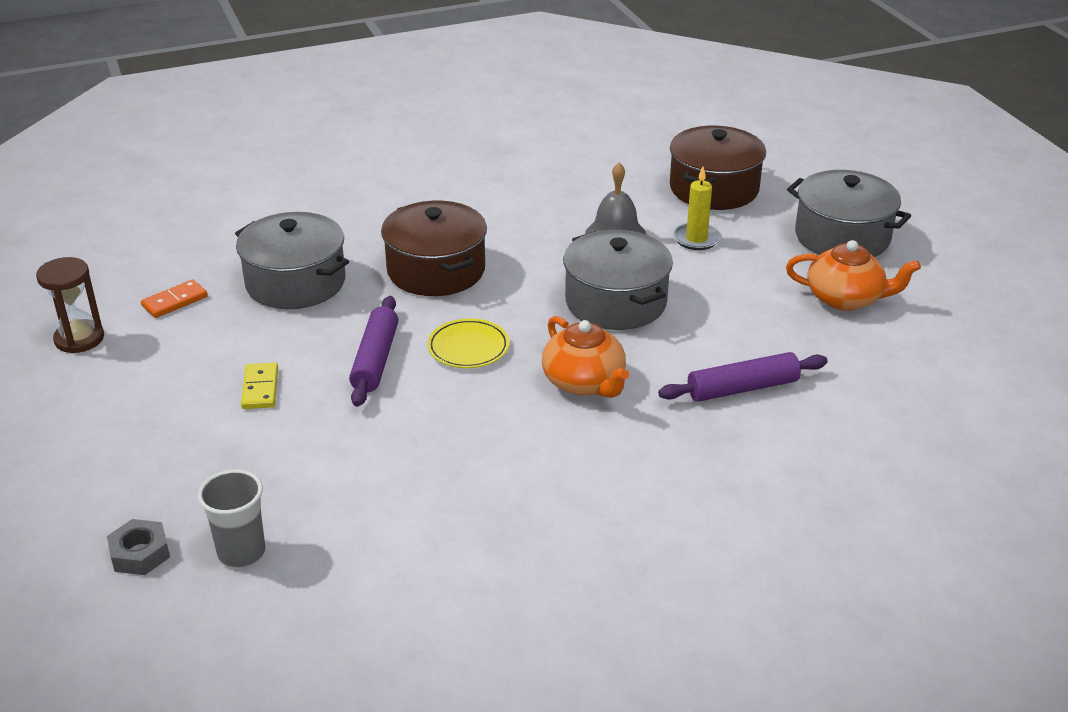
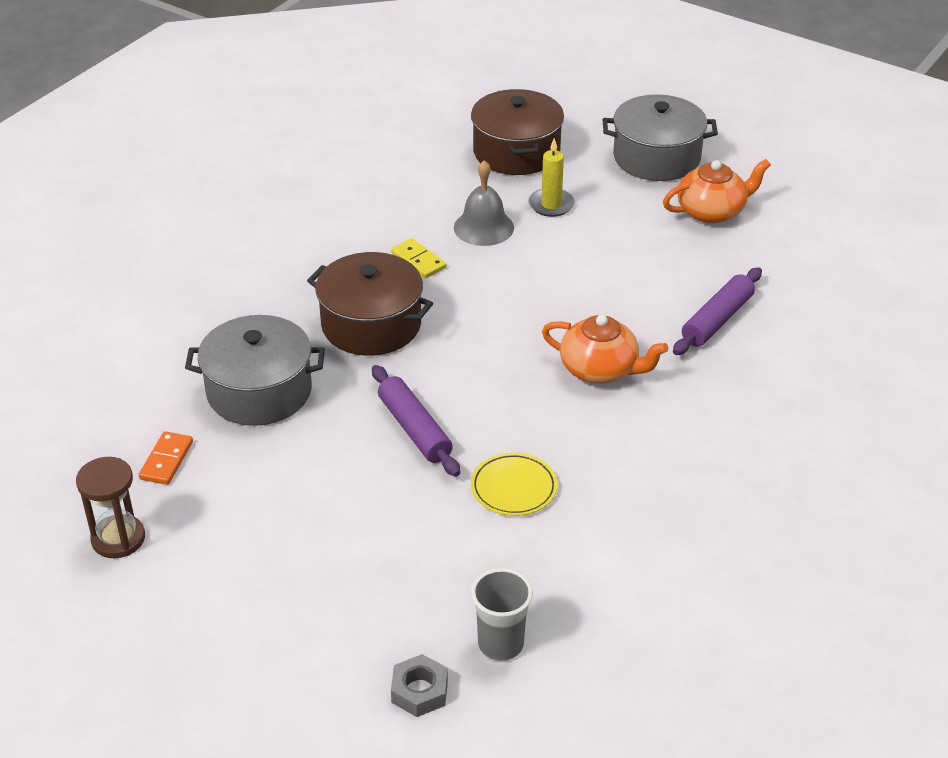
camera: 35 degrees left, 5 degrees up
yellow domino [241,362,278,409] -> yellow domino moved to [391,238,446,278]
yellow plate [427,318,509,368] -> yellow plate moved to [471,452,557,516]
grey pot [563,230,673,330] -> none

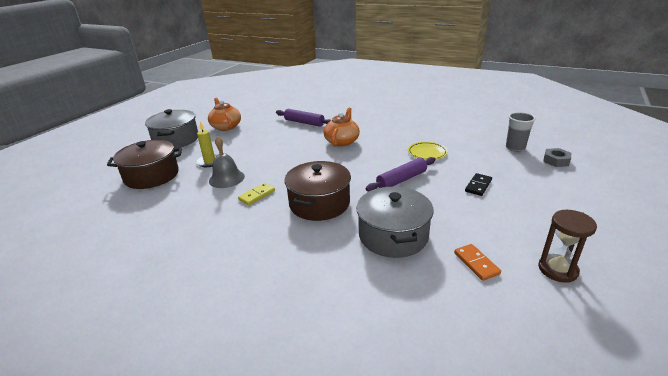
camera: 95 degrees left, 10 degrees down
orange domino [139,431,193,485] -> orange domino turned 60 degrees clockwise [454,244,501,281]
none -> black domino [465,173,492,196]

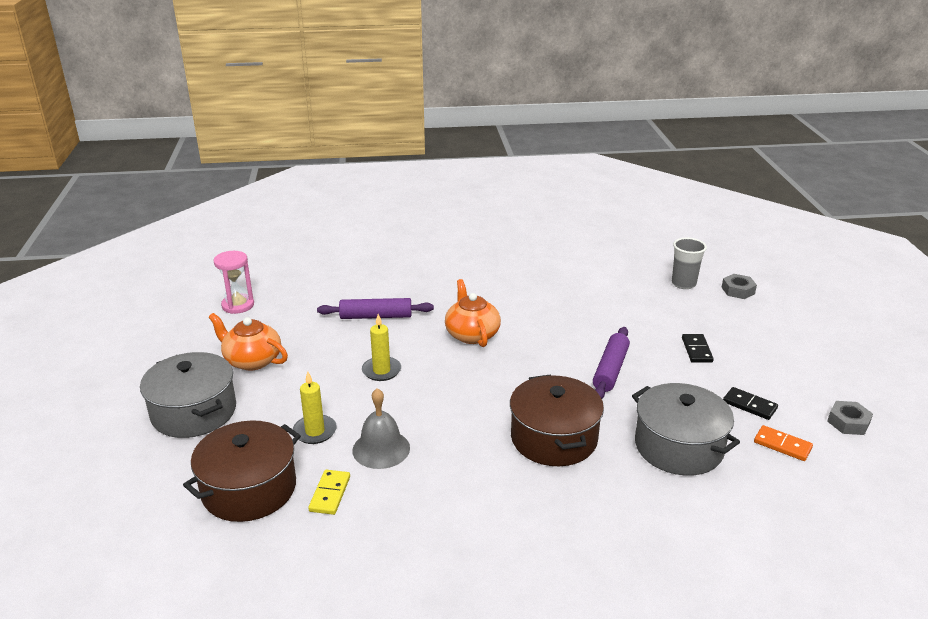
camera: 35 degrees left, 0 degrees up
yellow domino [238,183,275,205] -> yellow domino moved to [308,470,350,515]
yellow plate [408,142,448,160] -> none
brown hourglass [538,210,597,283] -> grey nut [827,401,873,435]
none -> pink hourglass [214,251,254,314]
none -> yellow candle [362,314,401,381]
none -> black domino [723,387,778,420]

